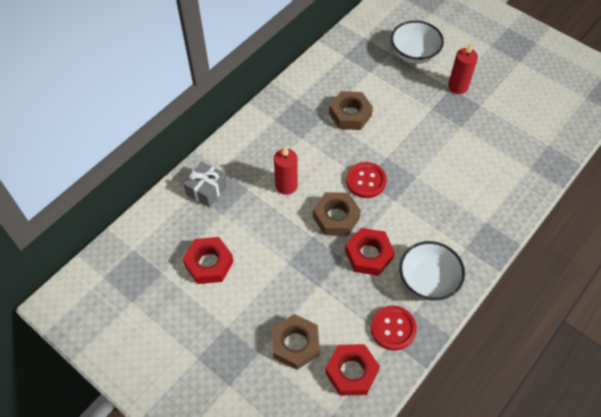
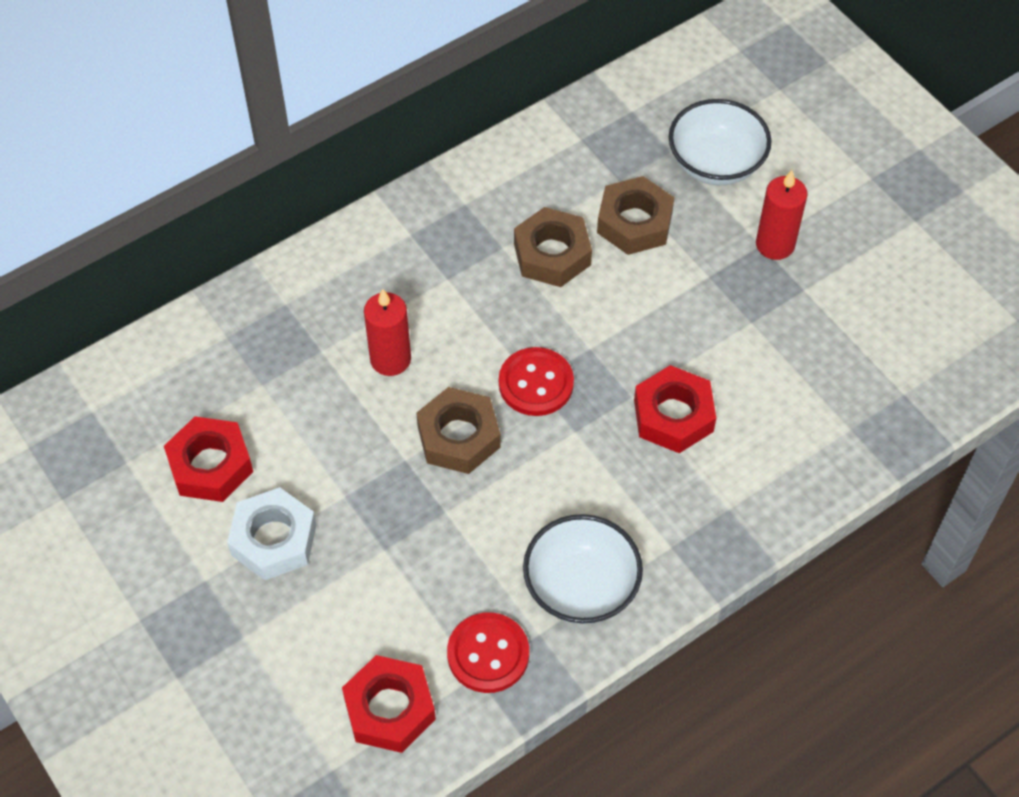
camera: 15 degrees right, 0 degrees up
grey gift [183,162,227,207] -> none
brown nut [272,314,320,370] -> brown nut moved to [597,176,674,255]
red nut [345,228,395,276] -> red nut moved to [634,365,716,453]
none -> white nut [227,487,317,580]

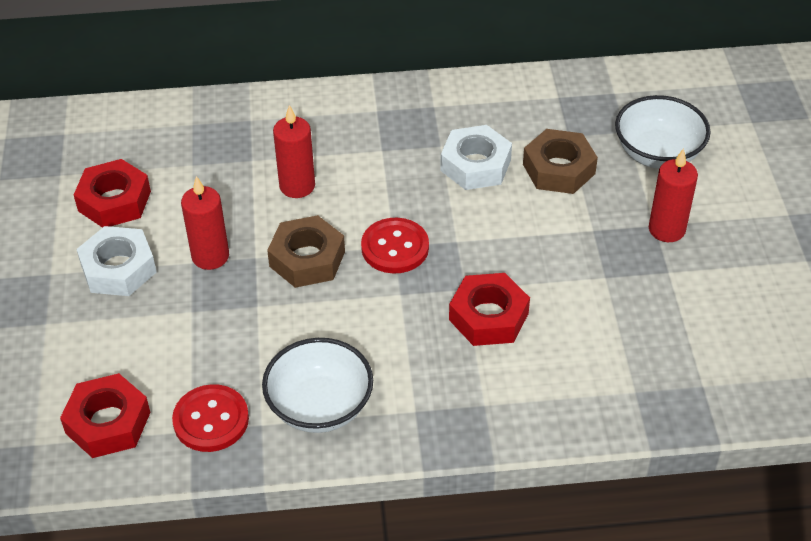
camera: 30 degrees right, 10 degrees down
brown nut [514,207,592,287] -> white nut [440,125,512,190]
none -> red candle [181,176,229,270]

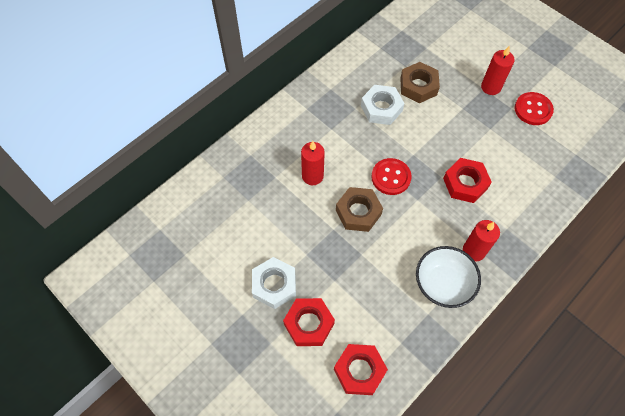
camera: 40 degrees left, 15 degrees up
red nut [74,159,151,228] -> red nut moved to [283,298,335,346]
red button [172,384,249,452] -> red button moved to [514,92,554,125]
red candle [181,176,229,270] -> red candle moved to [463,220,500,262]
white bowl [615,95,711,169] -> none

